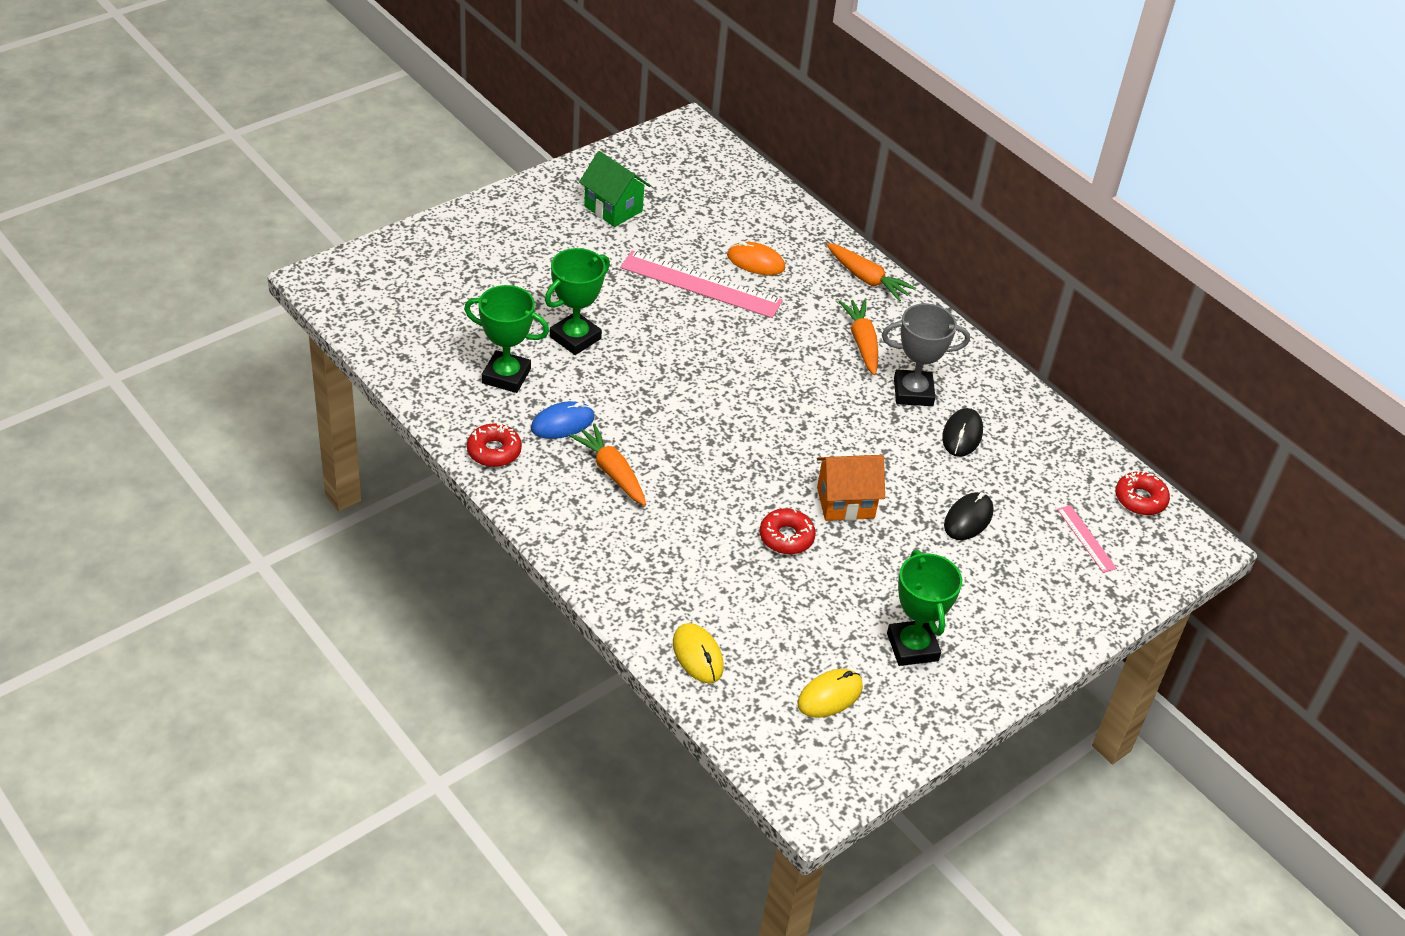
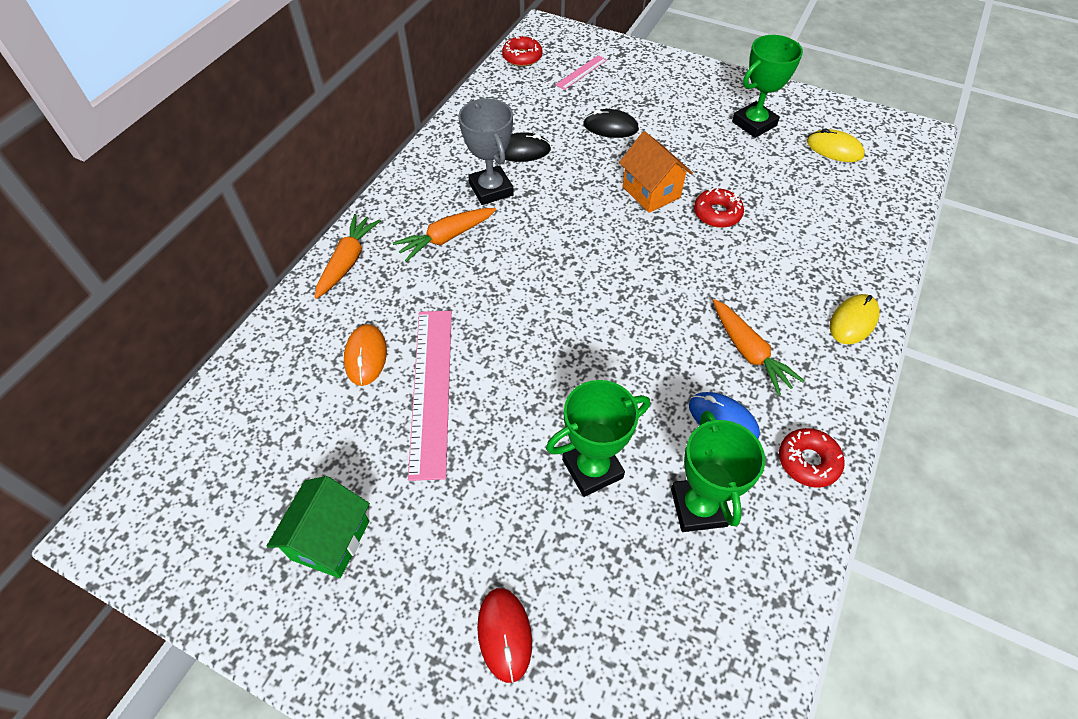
camera: 110 degrees left, 10 degrees up
green trophy [545,248,610,355] -> green trophy turned 45 degrees counterclockwise [546,380,650,497]
orange carrot [569,424,646,506] -> orange carrot turned 60 degrees counterclockwise [713,299,805,396]
yellow mouse [673,623,724,683] -> yellow mouse moved to [830,294,880,344]
none -> red mouse [477,588,532,683]

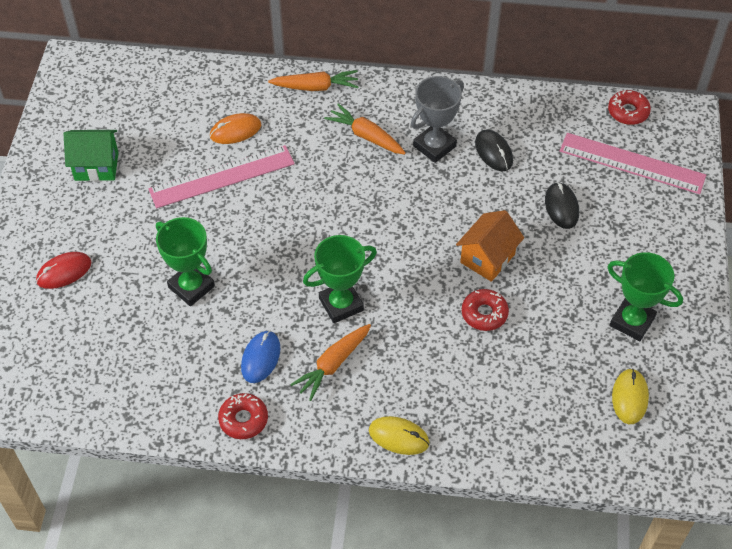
camera: 70 degrees right, 0 degrees up
pink ruler [555,55,607,90] -> pink ruler [560,133,706,194], size x2.06
green trophy [671,411,765,532] -> green trophy moved to [303,235,377,323]

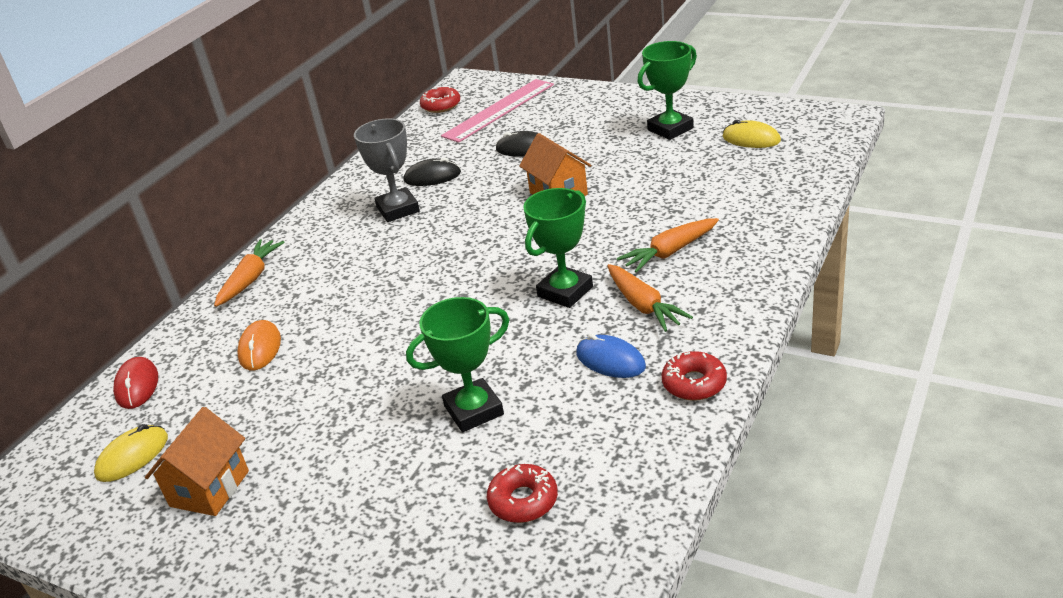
camera: 65 degrees left, 20 degrees down
red mouse [36,252,92,289] -> red mouse moved to [113,357,158,409]
green house [63,130,119,181] -> orange house [145,407,249,516]
pink ruler [149,145,295,208] -> none
green trophy [303,235,377,323] -> green trophy turned 45 degrees clockwise [523,188,593,308]
orange carrot [324,103,406,155] -> orange carrot moved to [617,218,719,273]
yellow mouse [369,416,429,455] -> yellow mouse moved to [94,424,168,482]
red donut [462,289,509,331] -> red donut moved to [487,464,558,523]

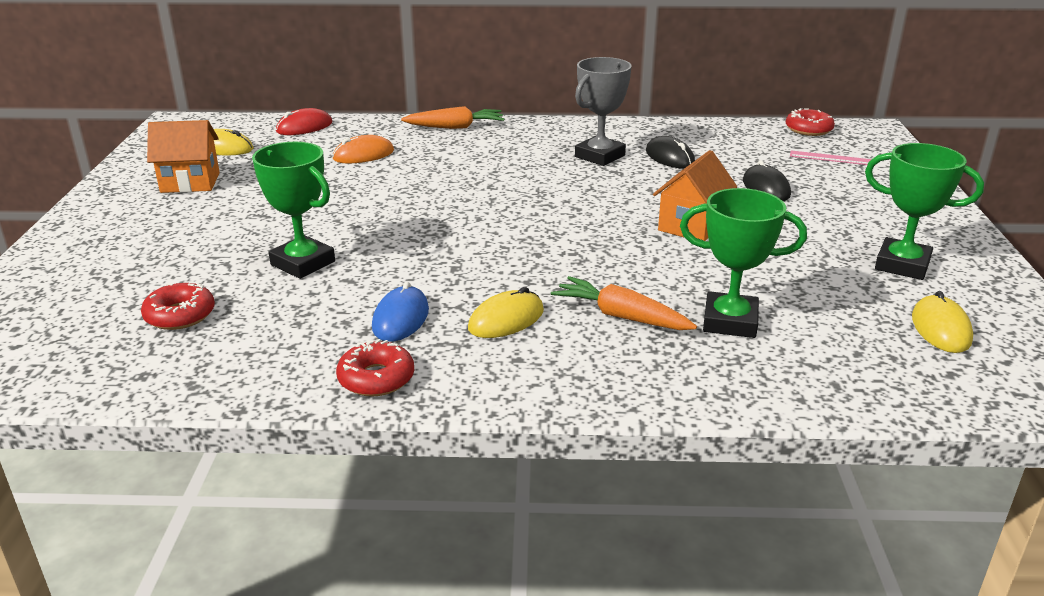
camera: 60 degrees right, 5 degrees down
pink ruler [441,79,554,143] -> pink ruler [790,150,876,166], size x0.48
green trophy [523,188,593,308] -> green trophy moved to [680,188,807,338]
orange carrot [607,264,693,332] -> yellow mouse [468,287,544,338]

